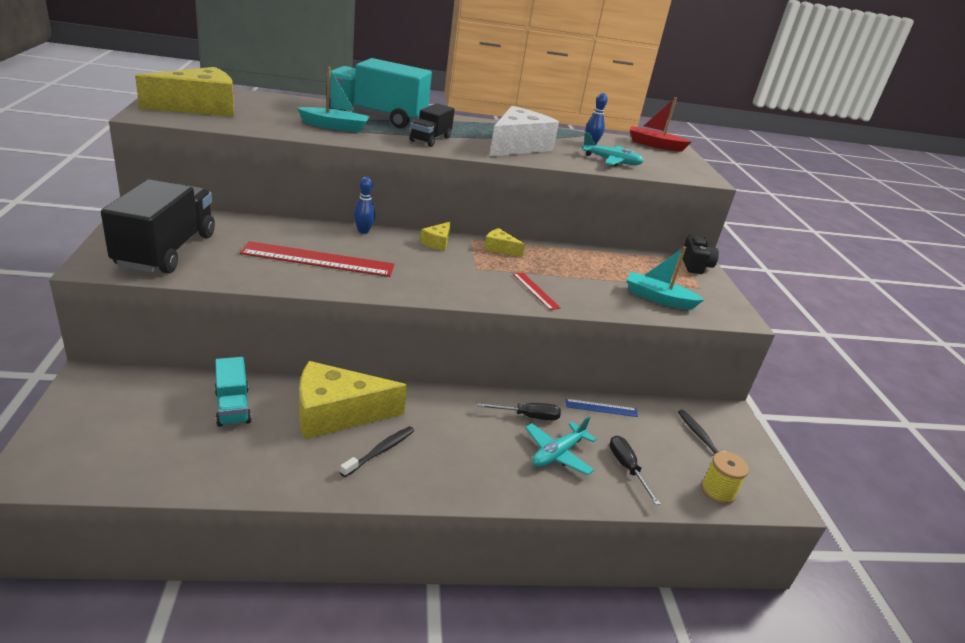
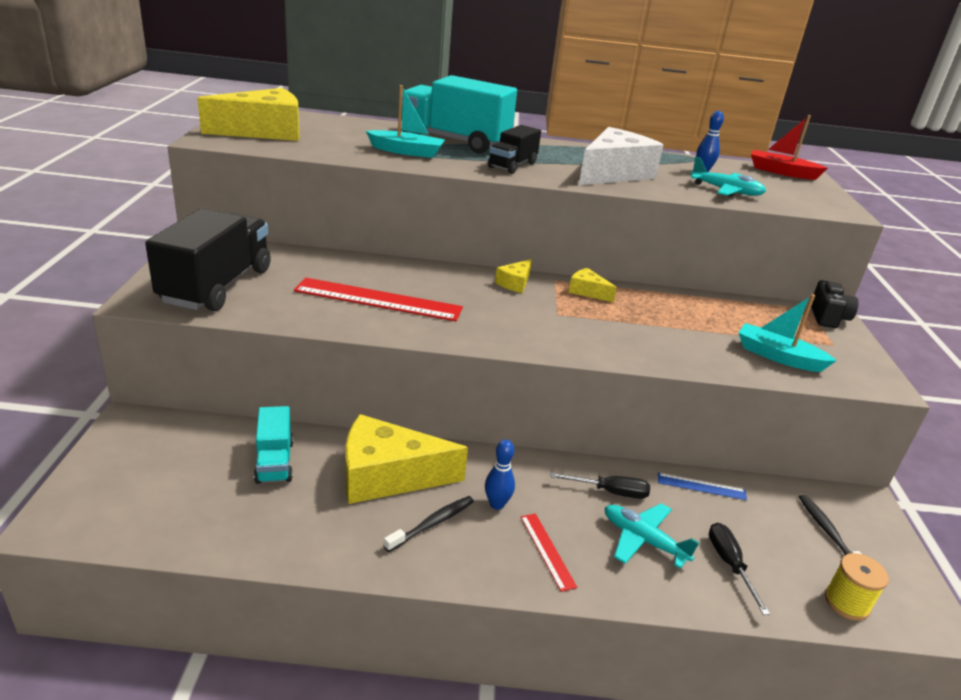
camera: 10 degrees right, 0 degrees up
blue bowling pin [354,177,375,234] -> blue bowling pin moved to [485,440,515,510]
red ruler [513,272,561,310] -> red ruler moved to [521,514,577,592]
turquoise plane [525,416,597,476] -> turquoise plane turned 75 degrees clockwise [605,503,699,569]

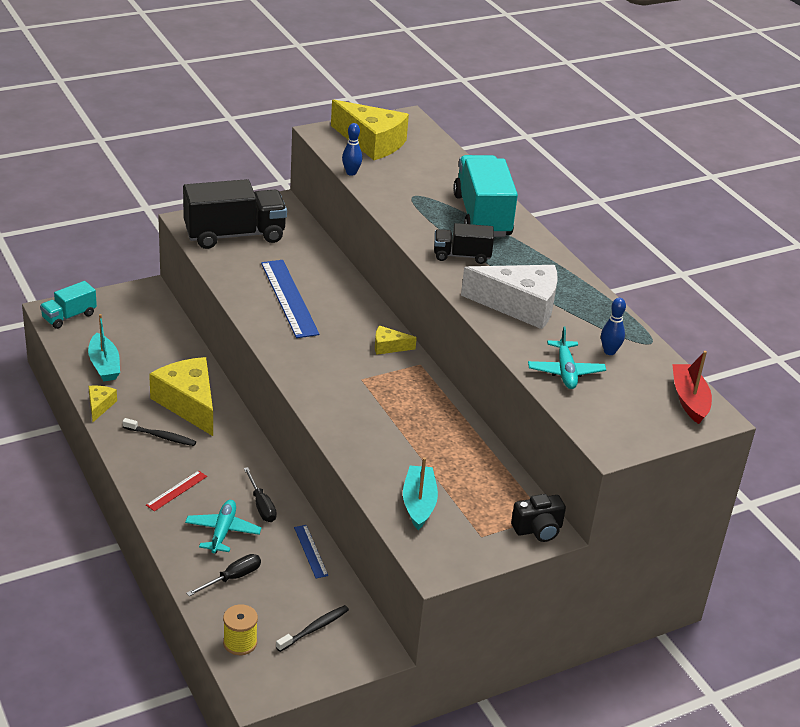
camera: 60 degrees right, 5 degrees up
turquoise truck [254,406,294,484] -> turquoise truck moved to [40,281,97,329]
red ruler [294,278,463,321] -> blue ruler [261,260,320,338]
turquoise boat [366,85,445,158] -> turquoise boat moved to [88,314,120,381]
blue bowling pin [485,440,515,510] -> blue bowling pin moved to [342,123,362,176]
yellow cheese [568,268,617,302] -> yellow cheese moved to [89,385,117,422]

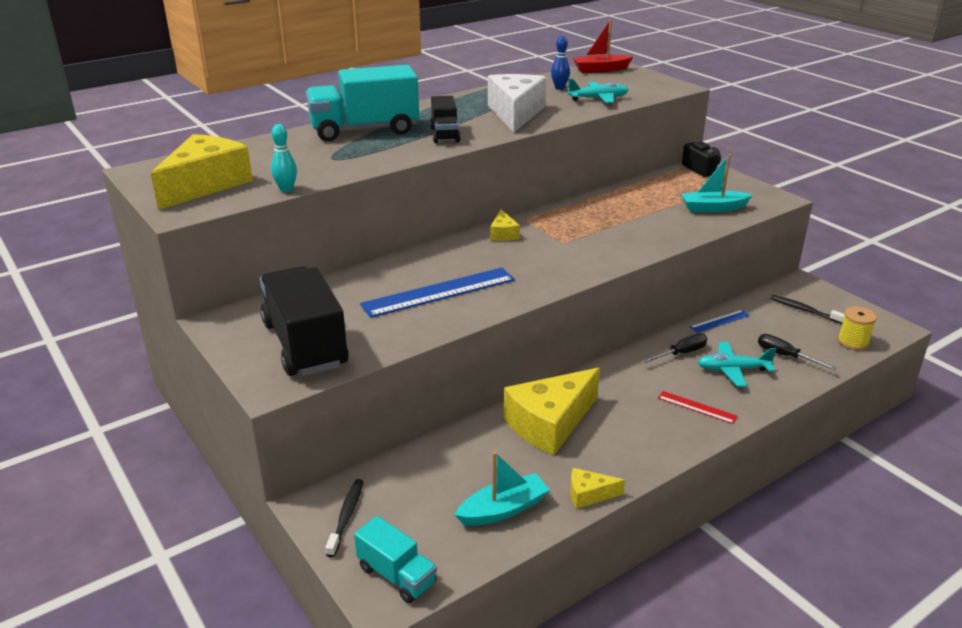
camera: 95 degrees left, 5 degrees down
black toothbrush [123,418,196,446] -> black toothbrush moved to [325,479,363,557]
blue bowling pin [342,123,362,176] -> turquoise bowling pin [271,124,297,192]

